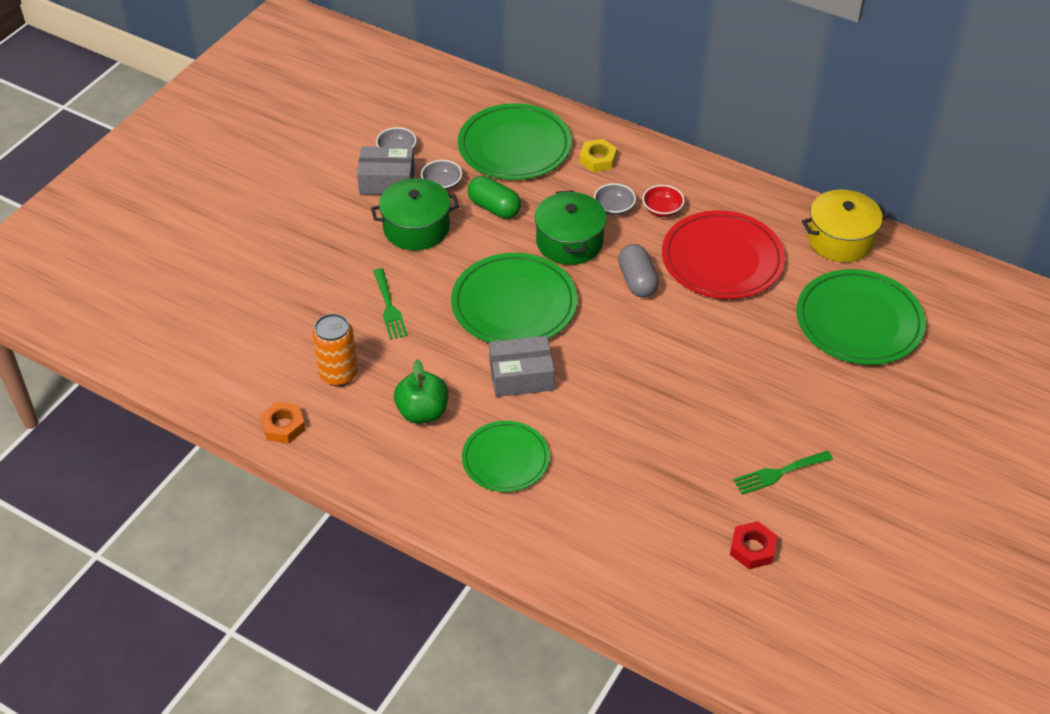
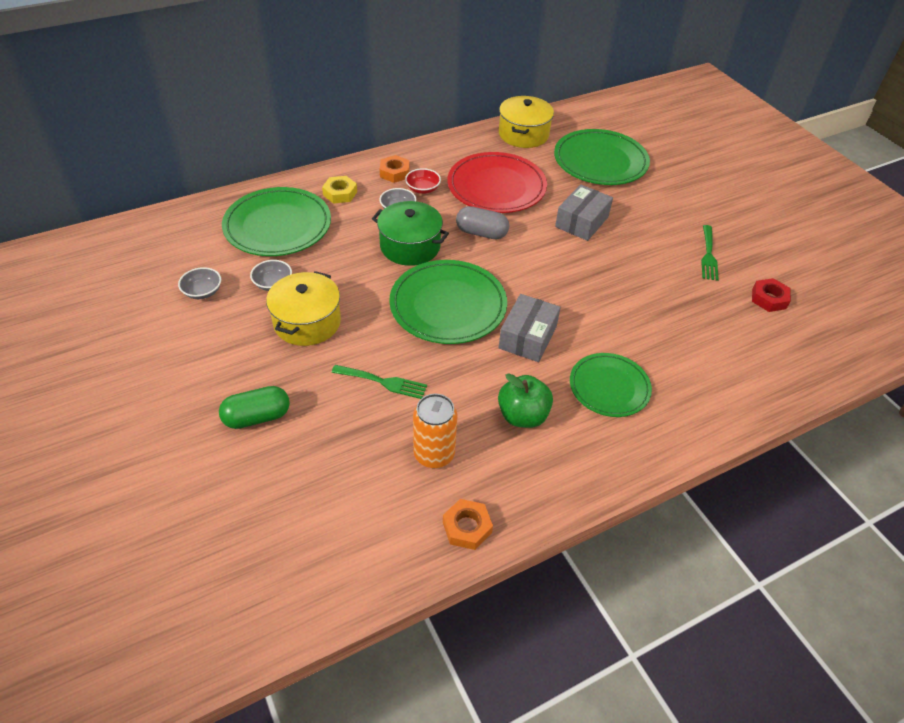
camera: 60 degrees left, 0 degrees up
grey box [357,146,415,195] -> grey box moved to [555,184,613,241]
green pot [371,178,459,250] -> yellow pot [266,271,341,346]
green capsule [467,176,521,219] -> green capsule moved to [219,386,290,429]
none -> orange nut [380,155,409,183]

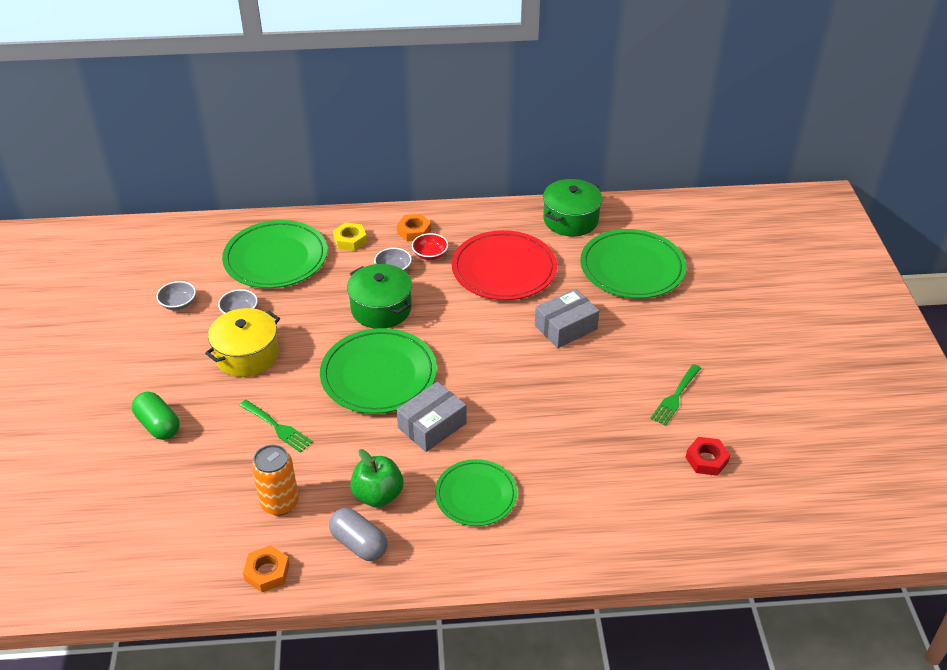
camera: 25 degrees right, 5 degrees down
green capsule [219,386,290,429] -> green capsule turned 45 degrees clockwise [132,391,180,440]
grey capsule [456,206,509,239] -> grey capsule moved to [329,508,387,561]
yellow pot [499,96,554,148] -> green pot [543,179,603,236]

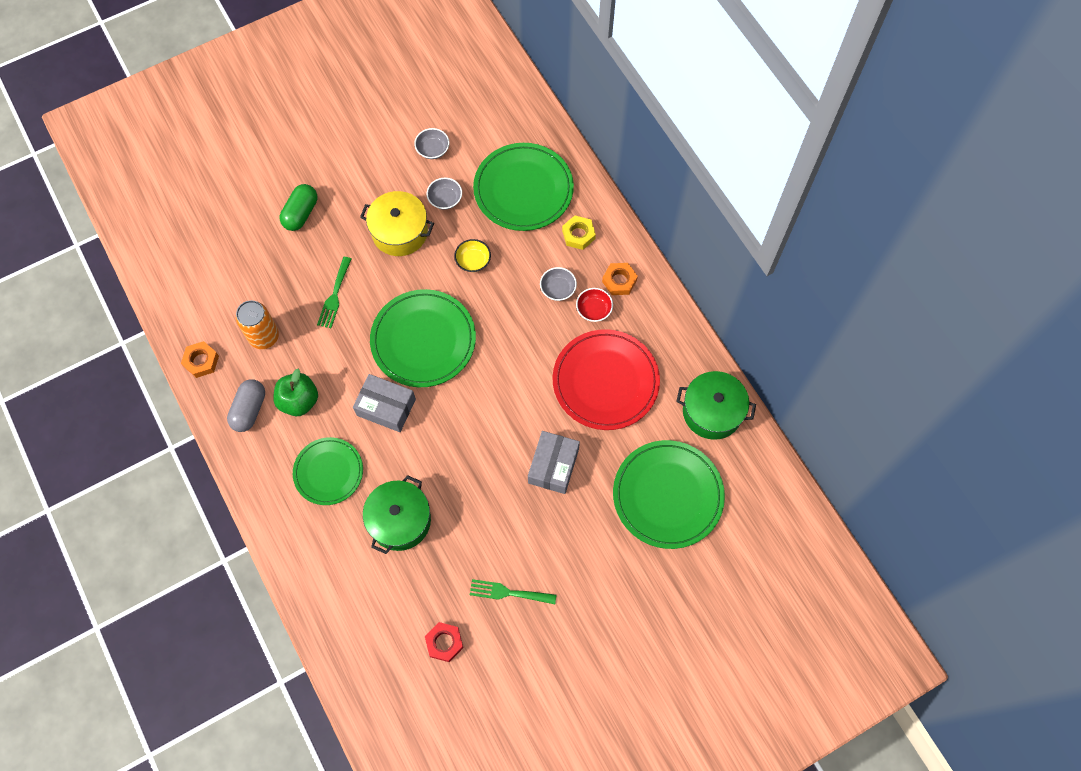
camera: 65 degrees right, 25 degrees up
green pot [347,264,412,328] -> green pot moved to [363,475,431,554]
grey box [535,288,599,348] -> grey box turned 75 degrees clockwise [528,431,580,494]
none -> yellow bowl [454,239,491,272]

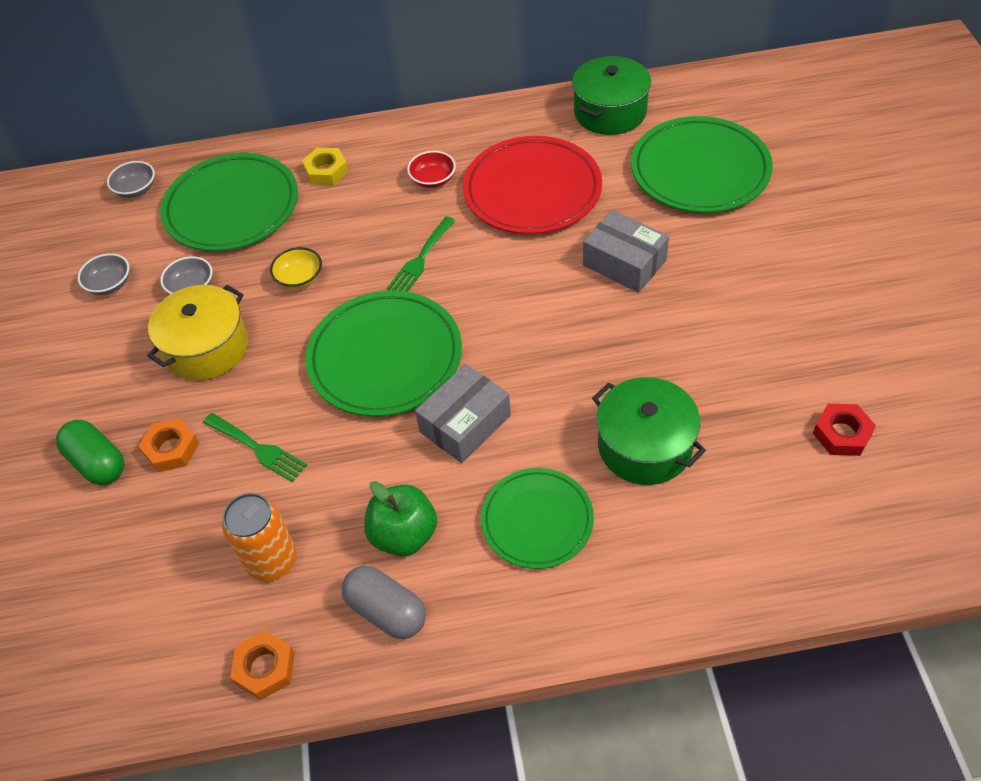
camera: 65 degrees left, 15 degrees down
green fork [470,579,556,604] -> green fork moved to [387,216,456,292]
grey bowl [540,267,577,301] -> grey bowl moved to [107,161,155,198]
orange nut [602,263,638,295] -> orange nut moved to [139,418,199,472]

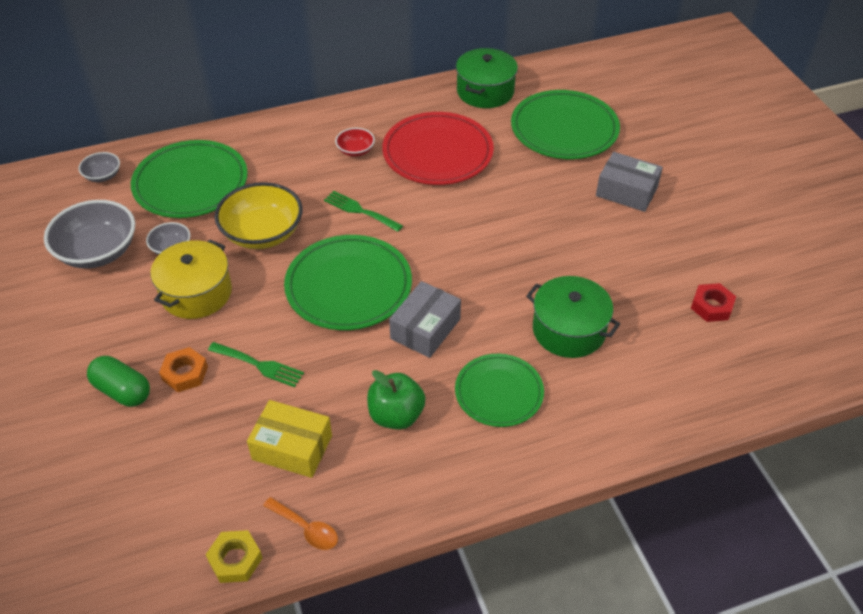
camera: 15 degrees left, 5 degrees down
grey bowl [78,253,129,295] -> grey bowl [44,200,135,269], size x2.01
orange can [222,493,297,581] -> yellow box [247,400,332,478]
orange nut [230,631,295,700] -> orange spoon [263,497,338,550]
yellow bowl [270,247,322,289] -> yellow bowl [215,182,303,249], size x2.01
yellow nut [302,148,348,185] -> yellow nut moved to [206,530,262,583]
grey capsule [341,566,426,639] -> none
green fork [387,216,456,292] -> green fork turned 105 degrees clockwise [324,191,403,232]
grey box [583,210,669,293] -> grey box moved to [596,152,663,212]

